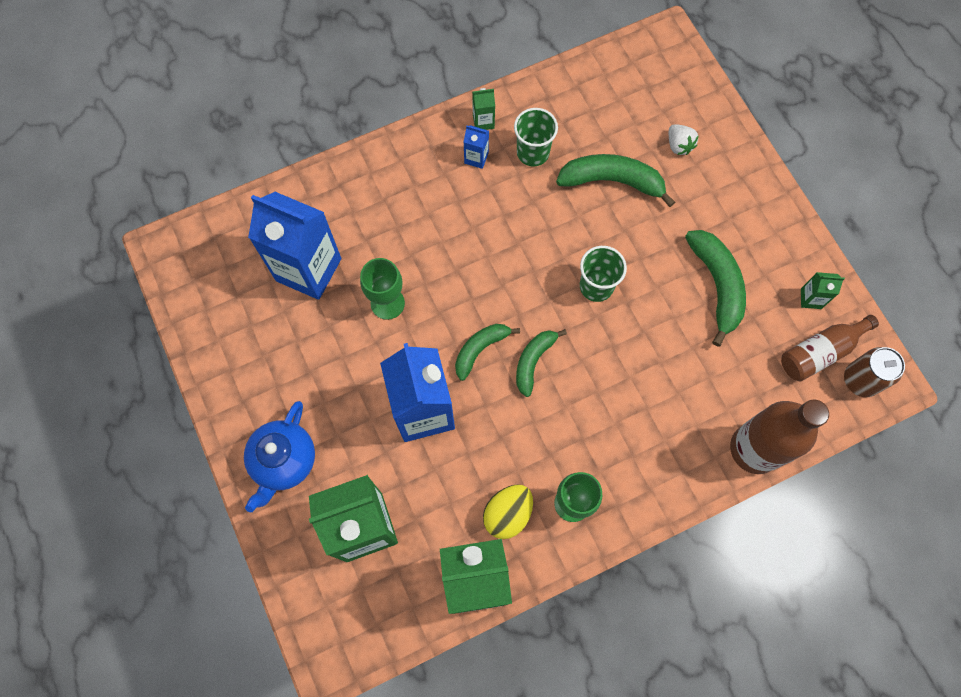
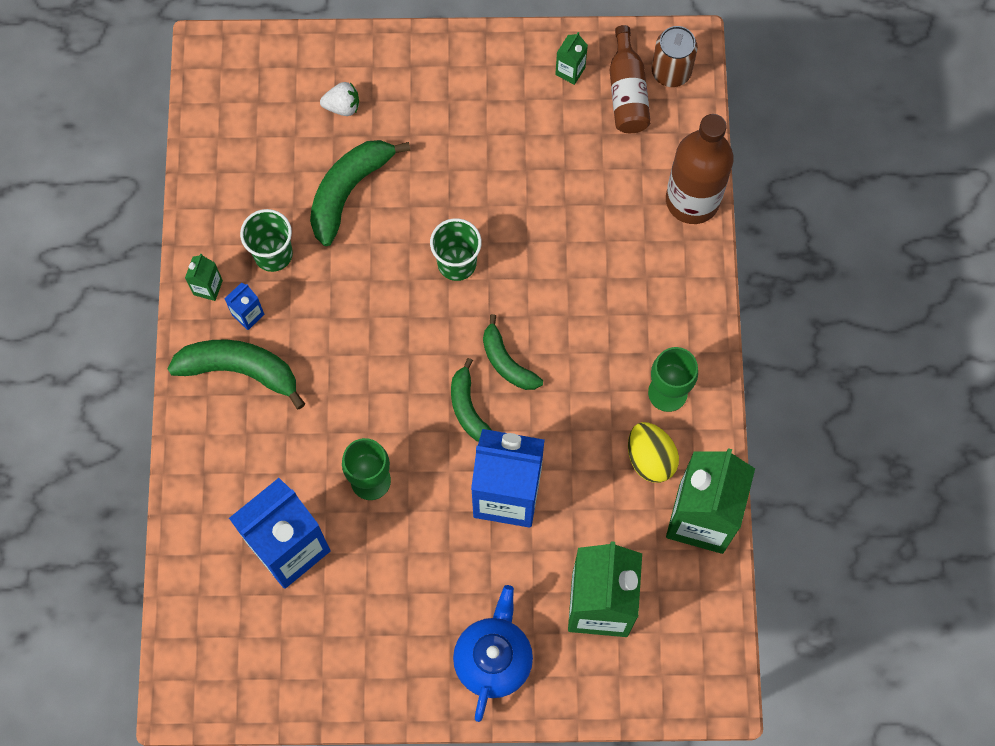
camera: 65 degrees left, 0 degrees up
blue teapot [244,401,315,512] -> blue teapot turned 120 degrees counterclockwise [453,585,533,722]
green banana [685,230,746,347] -> green banana moved to [168,339,305,409]

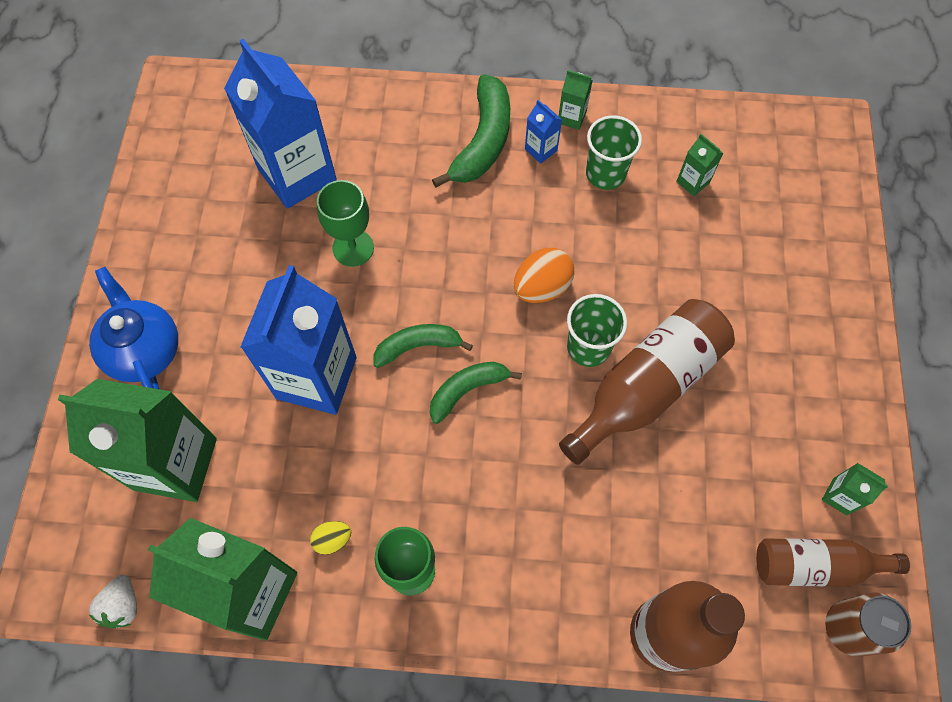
camera: 95 degrees right, 5 degrees down
green banana [310,140,411,246] -> none
white strawberry [320,82,359,116] -> white strawberry moved to [89,575,137,628]
blue teapot [453,585,533,722] -> blue teapot turned 135 degrees counterclockwise [89,267,178,389]
yellow egg [628,422,679,483] -> yellow egg [310,521,351,555], size x0.56
none -> orange egg [513,248,574,303]
none -> brown bottle [559,299,735,465]
none -> green carton [676,134,724,196]

